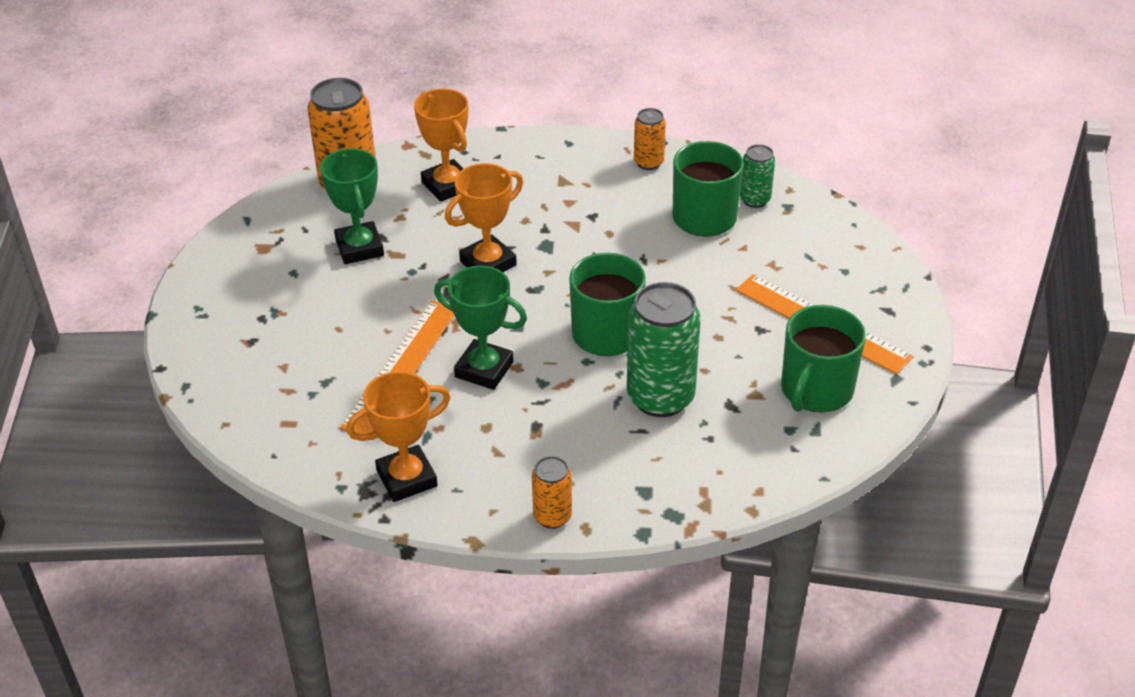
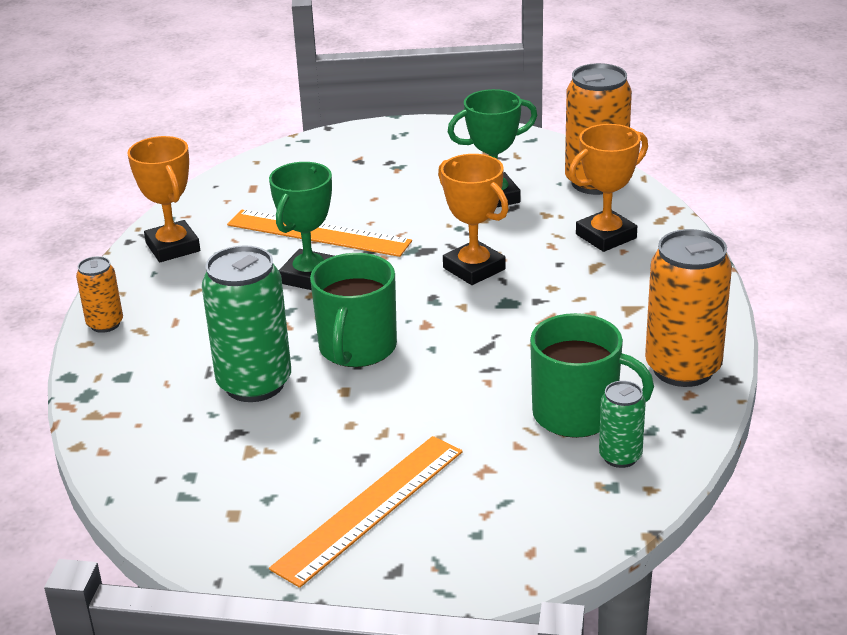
camera: 90 degrees right, 10 degrees down
orange can [634,108,666,170] -> orange can [645,229,732,387], size x1.90
green mug [781,305,866,413] -> none

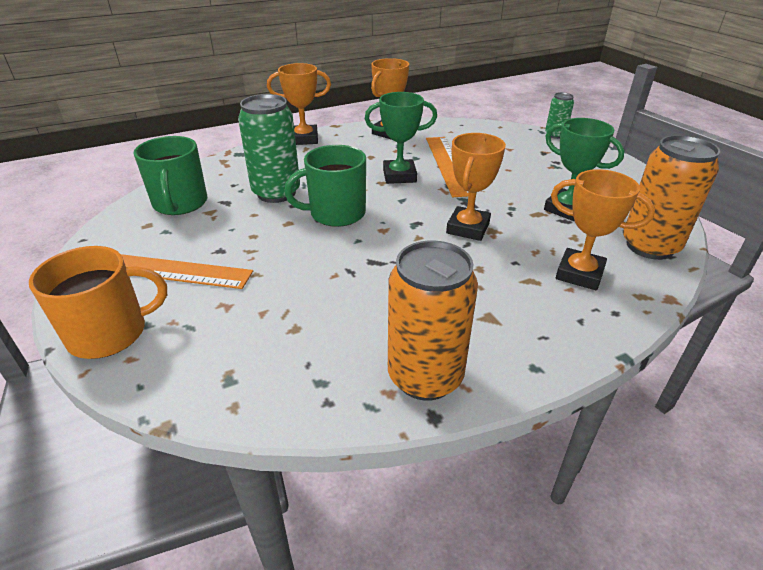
camera: 60 degrees right, 5 degrees up
orange can [76,256,123,333] -> orange trophy [267,63,331,145]
green mug [530,313,654,438] -> green mug moved to [134,136,207,215]
green can [599,381,646,468] -> green can moved to [545,92,574,139]
none -> orange mug [29,246,167,359]

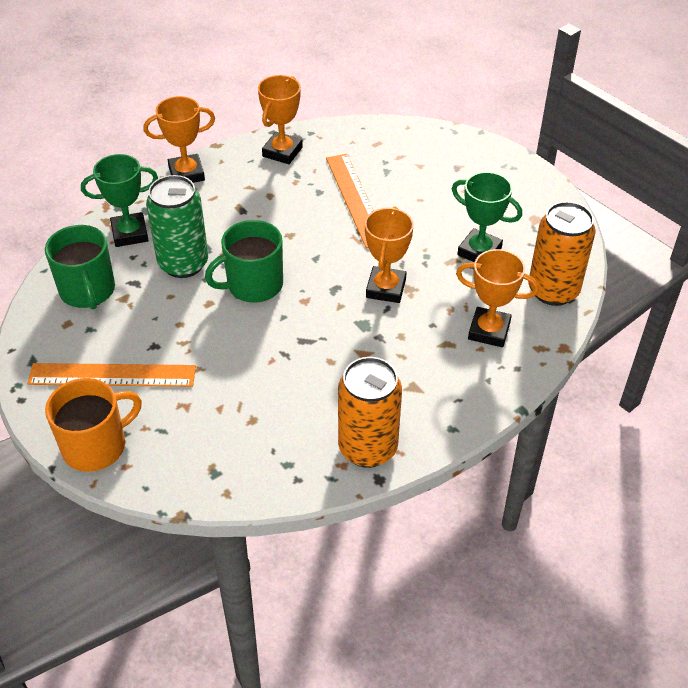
camera: 10 degrees left, 10 degrees up
green trophy [365,92,437,184] -> green trophy moved to [81,154,158,247]
green can [545,92,574,139] -> none

